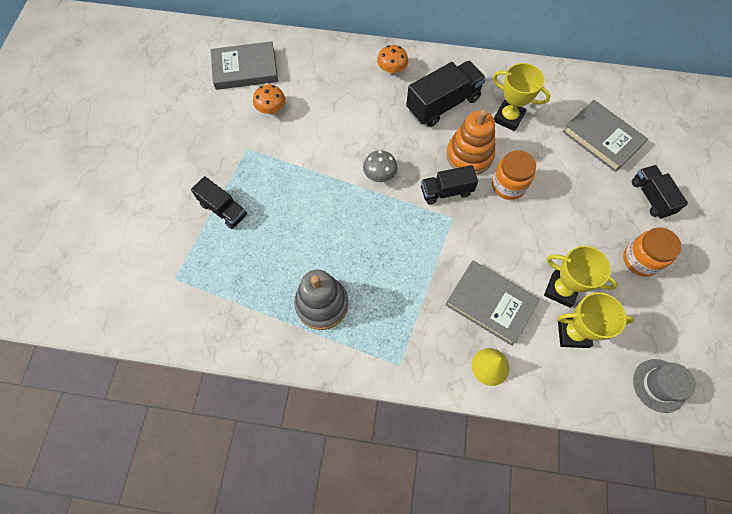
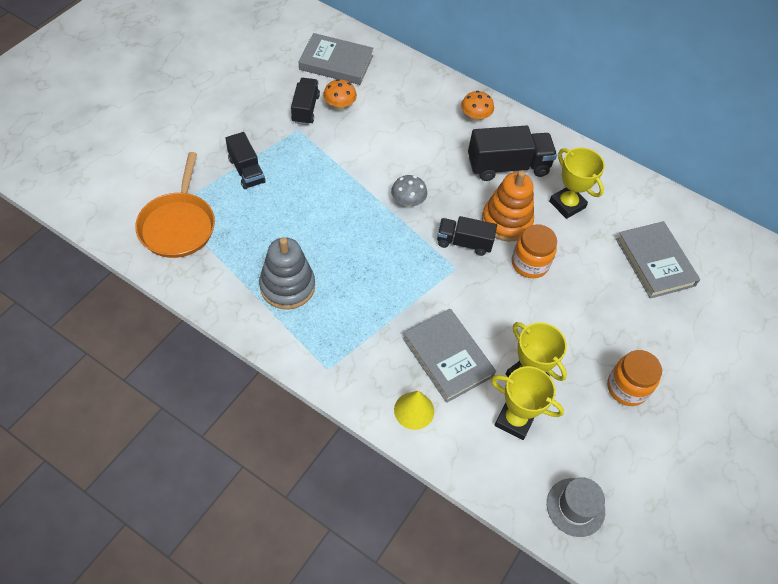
camera: 20 degrees right, 10 degrees down
black truck [632,165,688,219] -> black truck moved to [291,78,320,125]
none -> orange pan [135,152,215,258]

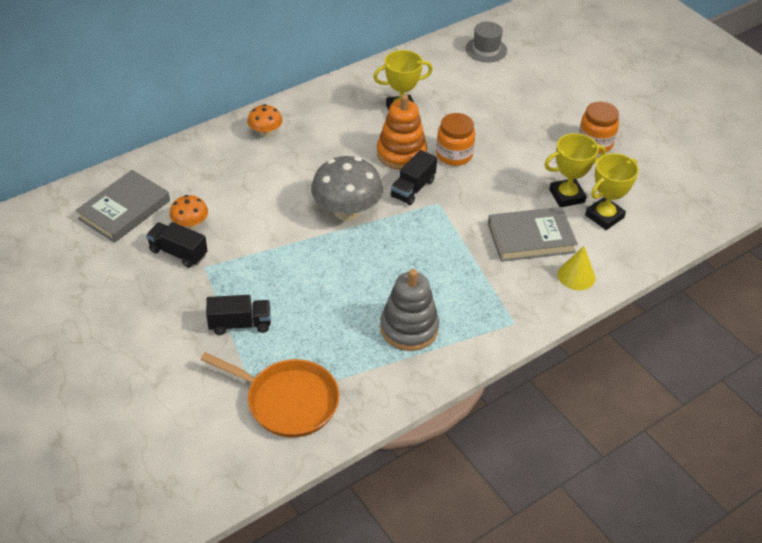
camera: 65 degrees left, 10 degrees down
grey mushroom [391,175,427,207] -> grey mushroom [311,156,383,221], size x1.88
black truck [468,125,557,181] -> none
grey hat [547,477,605,537] -> grey hat moved to [465,22,507,62]
grey book [616,221,700,299] -> none

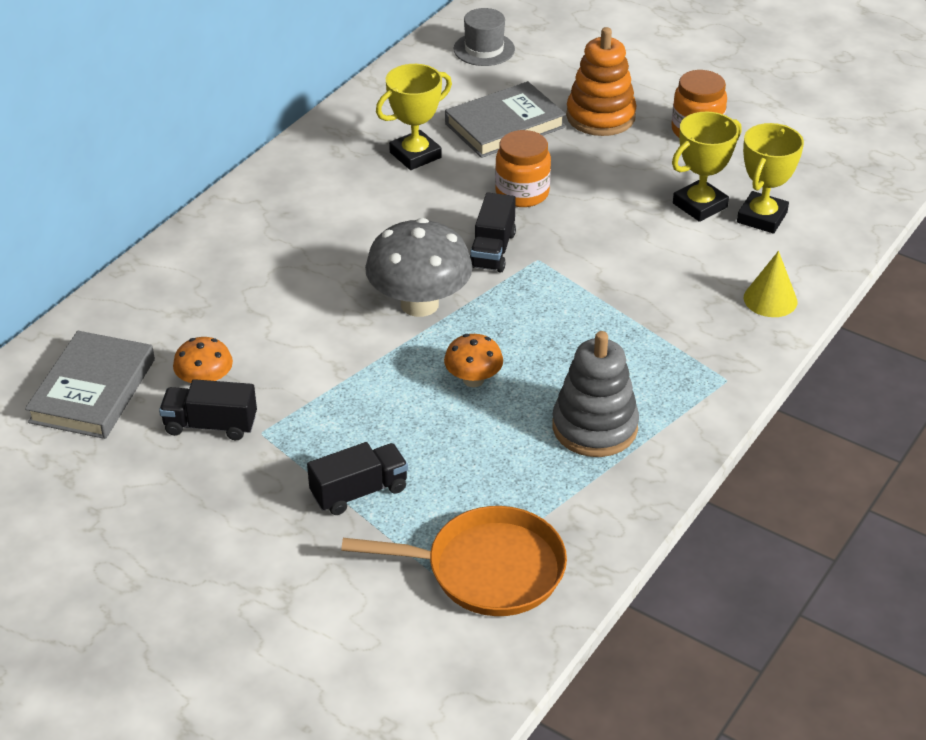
camera: 20 degrees left, 5 degrees down
orange mushroom [247,104,283,137] -> orange mushroom moved to [444,334,503,387]
orange stacking toy [377,94,427,170] -> orange stacking toy moved to [566,27,637,136]
grey book [488,207,578,262] -> grey book moved to [445,81,566,158]

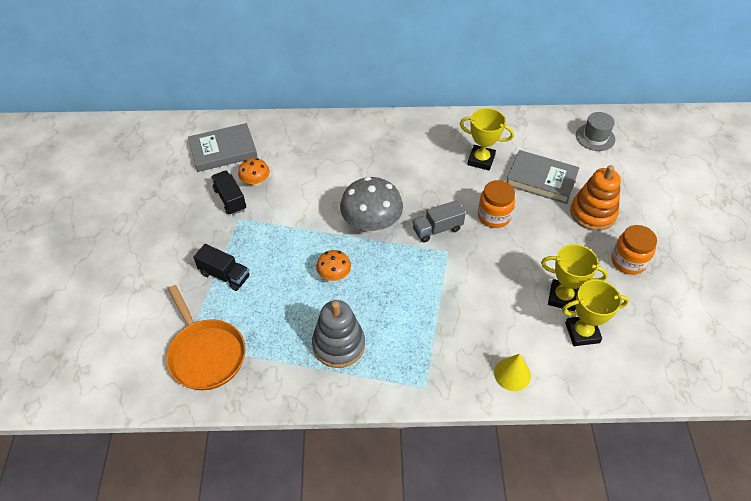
camera: 55 degrees right, 10 degrees up
black truck [470,193,516,272] -> grey truck [412,200,466,243]

